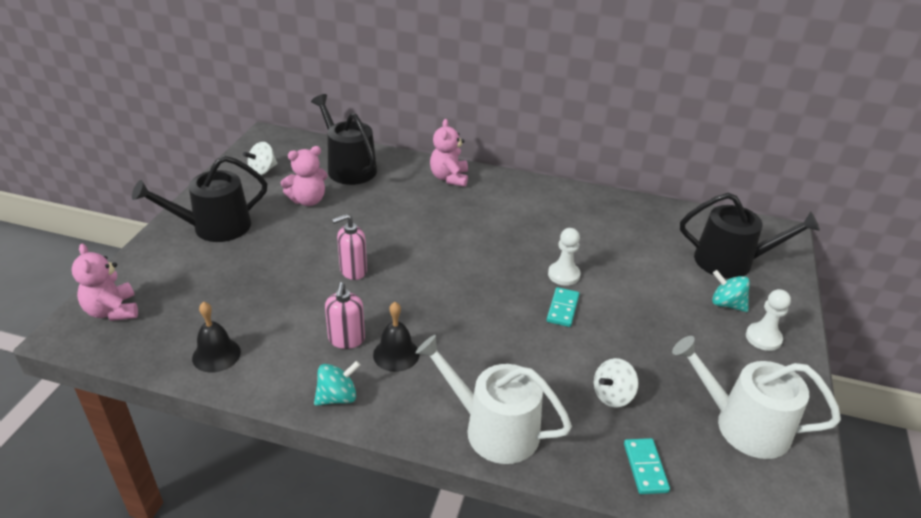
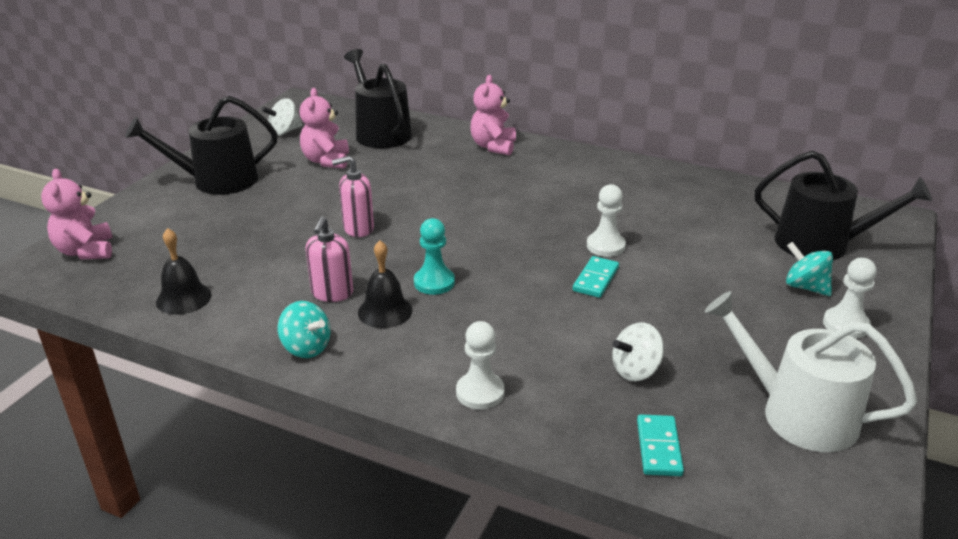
camera: 10 degrees right, 5 degrees down
pink teddy bear [281,146,328,206] -> pink teddy bear turned 105 degrees clockwise [300,88,349,169]
turquoise spinning top [314,361,361,406] -> turquoise spinning top turned 60 degrees clockwise [278,301,330,358]
white watering can [416,335,572,464] -> white pawn [456,321,505,410]
none -> turquoise pawn [414,218,455,295]

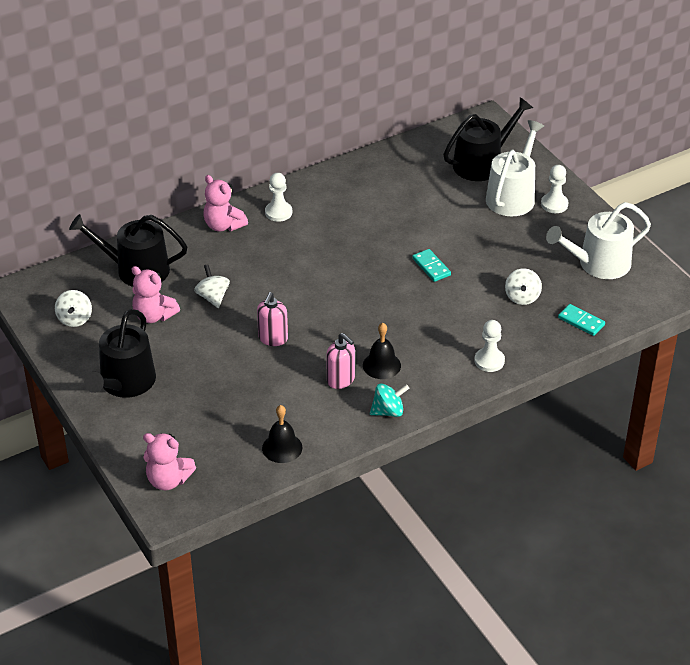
camera: 55 degrees left, 10 degrees up
turquoise pawn [414,218,455,295] -> none
white pawn [587,184,626,257] -> white pawn moved to [265,173,292,222]
turquoise spinning top [786,242,833,296] -> white watering can [486,120,544,216]
none -> white spinning top [194,264,230,308]

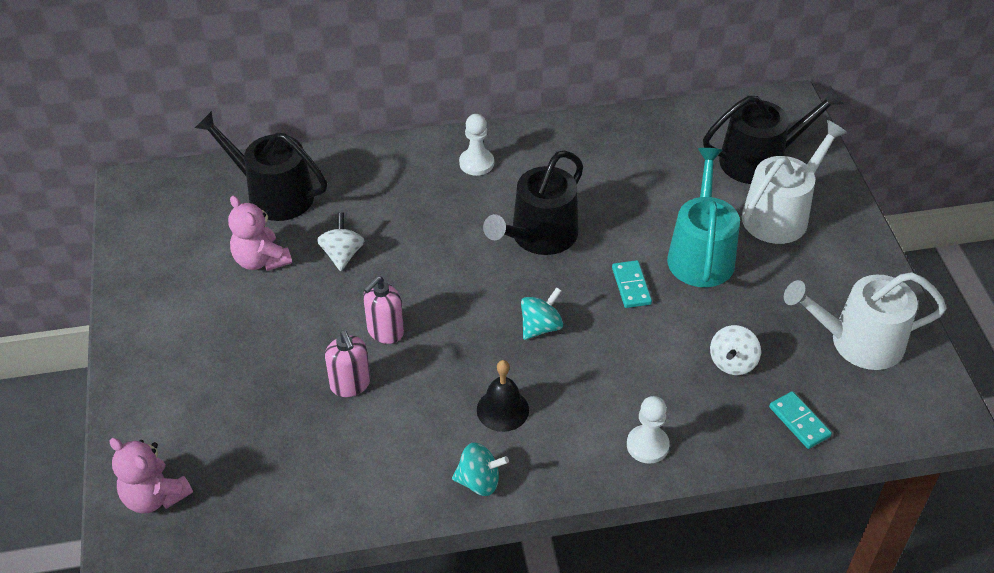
camera: 20 degrees right, 5 degrees up
white spinning top [55,290,92,327] -> none
black watering can [84,309,156,398] -> black watering can moved to [483,150,583,255]
pink teddy bear [203,175,248,232] -> none
black bell [262,405,302,463] -> none
pink soap dispenser [326,333,355,389] -> pink soap dispenser moved to [325,330,370,397]
white pawn [541,165,568,213] -> none
none -> turquoise spinning top [521,287,563,340]
none -> turquoise watering can [667,148,740,287]

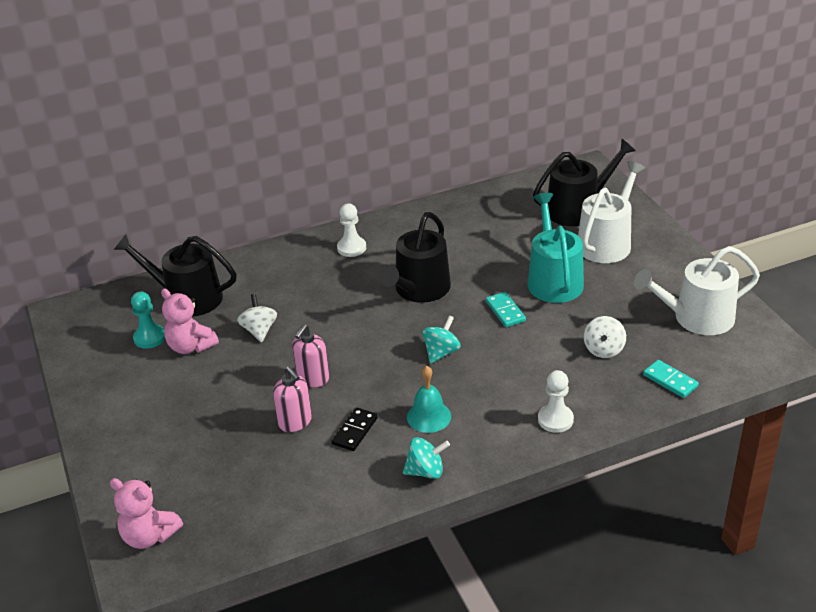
camera: 10 degrees left, 10 degrees down
black bell [477,360,529,432] -> turquoise bell [407,366,451,433]
none -> turquoise pawn [131,291,165,349]
none -> black domino [331,407,378,451]

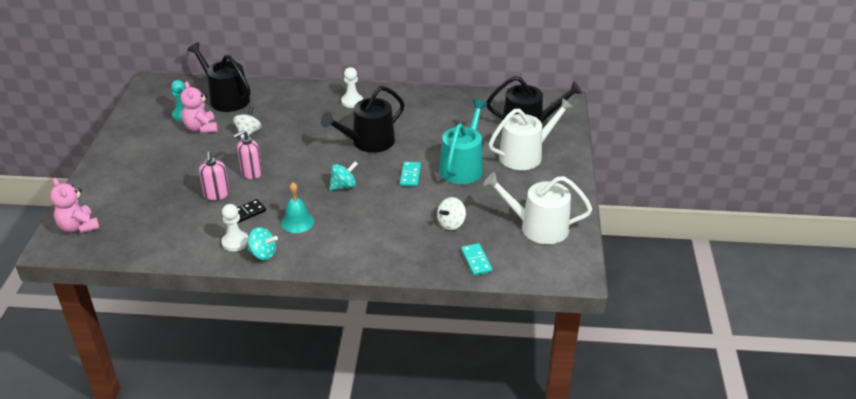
camera: 25 degrees right, 0 degrees up
white pawn [538,370,574,433] -> white pawn moved to [222,204,248,251]

